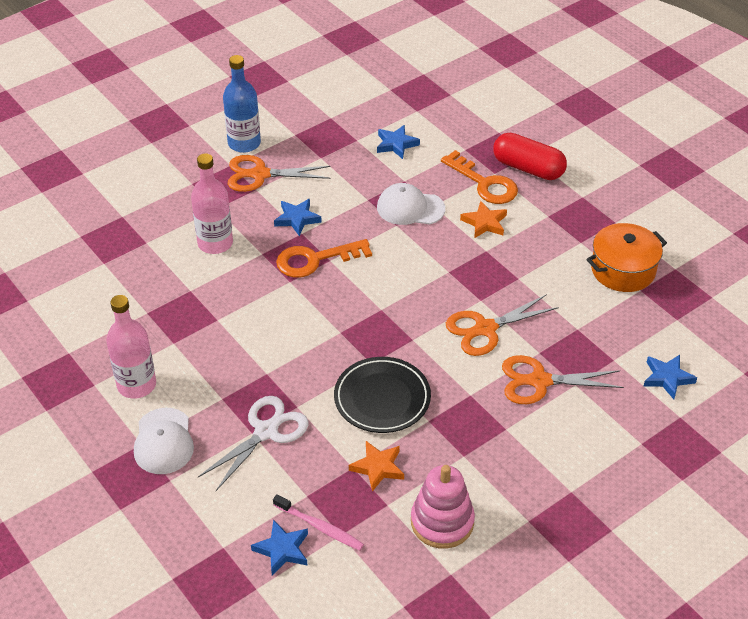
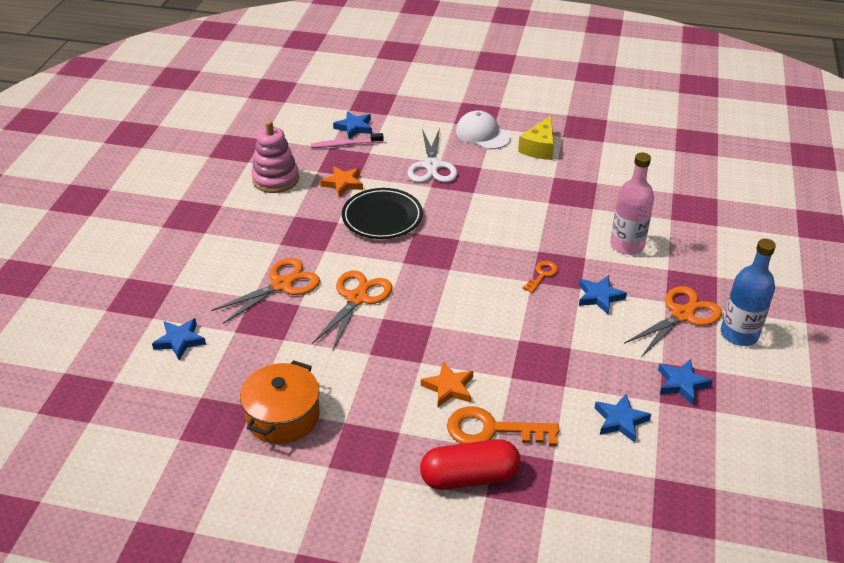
camera: 140 degrees right, 5 degrees down
pink bottle [106,295,156,399] -> yellow cheese [518,116,554,160]
orange key [276,239,372,278] -> orange key [523,261,558,293], size x0.53
white cap [377,183,445,225] -> none
none -> blue star [658,359,713,405]

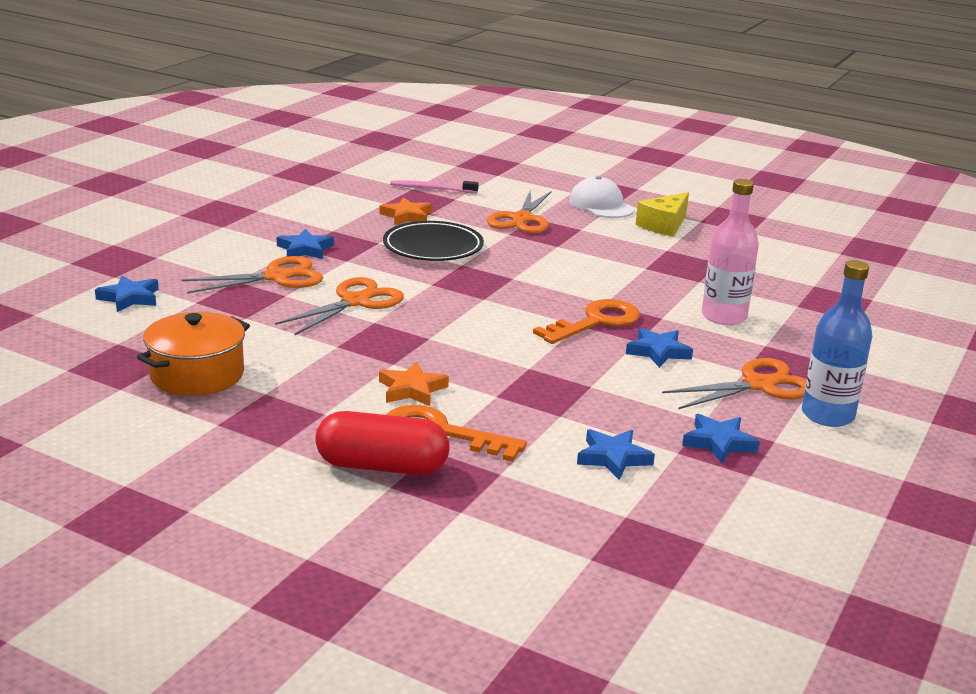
camera: 15 degrees right, 15 degrees down
pink stacking toy [251,121,299,193] -> none
blue star [333,111,372,139] -> blue star moved to [277,229,334,259]
white scissors [408,128,457,183] -> orange scissors [487,190,552,234]
orange key [523,261,558,293] -> orange key [533,299,640,344], size x1.87

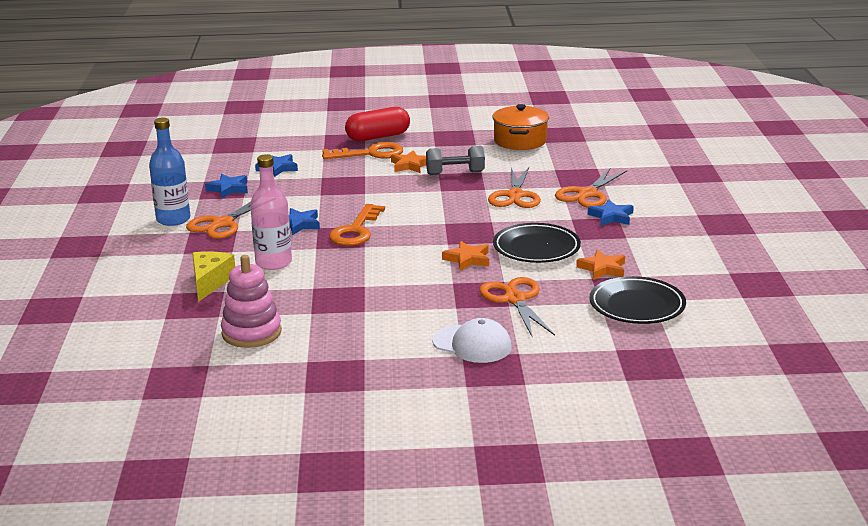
camera: 150 degrees right, 0 degrees up
blue star [95,276,159,312] -> none
pink toothbrush [390,180,479,193] -> black plate [590,276,686,324]
yellow cheese [636,192,689,237] -> yellow cheese moved to [192,251,235,302]
none -> pink stacking toy [221,255,282,348]
none -> grey dumbbell [426,145,485,175]
none -> orange star [442,241,489,271]

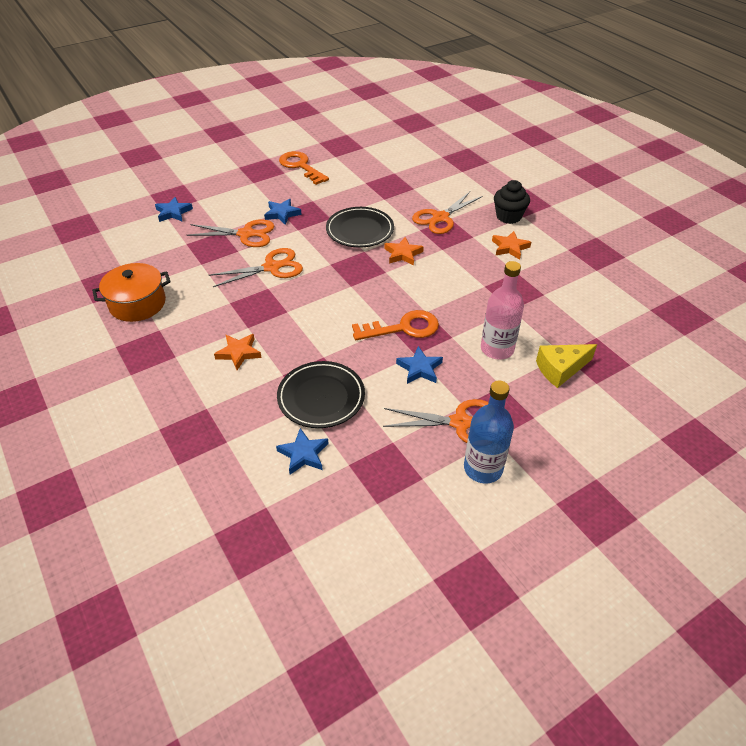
camera: 120 degrees left, 20 degrees up
blue star [205,174,248,198] -> blue star moved to [155,197,193,222]
pink stacking toy [221,255,282,348] -> none
orange key [322,142,403,159] -> orange key moved to [279,151,329,185]
red capsule [345,107,410,141] -> none
grey dumbbell [426,145,485,175] -> none
white cap [432,318,512,363] -> black cupcake [494,180,530,224]
orange star [576,250,625,280] -> orange star moved to [492,231,531,260]
black plate [590,276,686,324] -> black plate moved to [277,361,365,428]

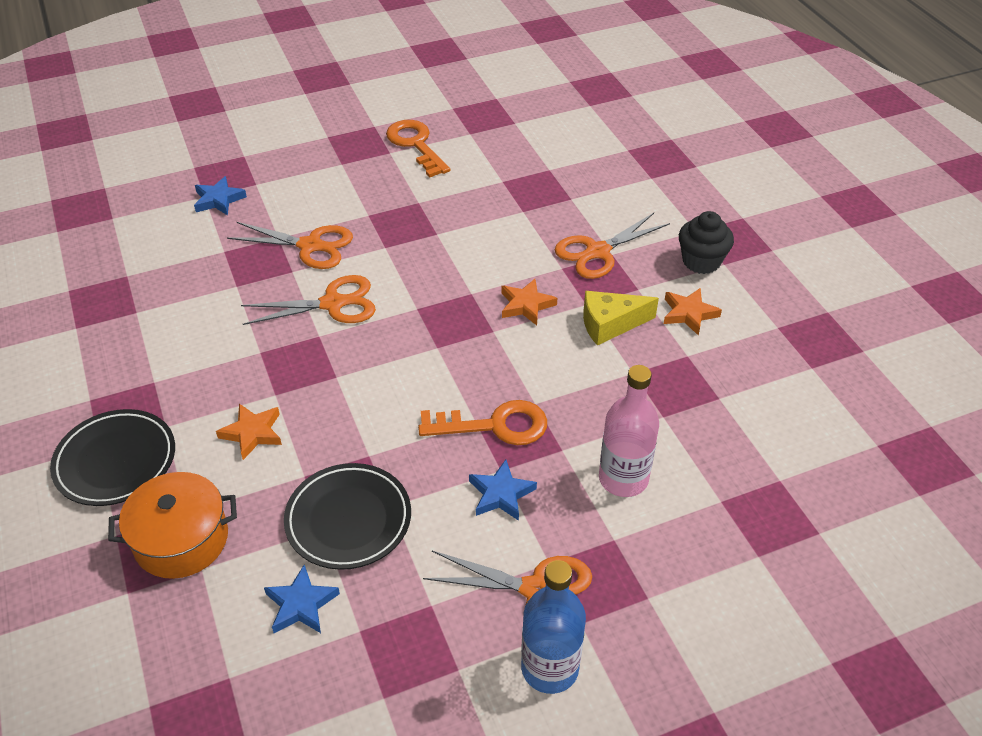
camera: 10 degrees right, 0 degrees up
orange pot [92,263,171,322] -> orange pot moved to [108,472,237,579]
blue star [264,199,302,225] -> none
black plate [326,207,394,248] -> black plate moved to [50,409,175,506]
yellow cheese [536,344,597,388] -> yellow cheese moved to [583,291,659,346]

